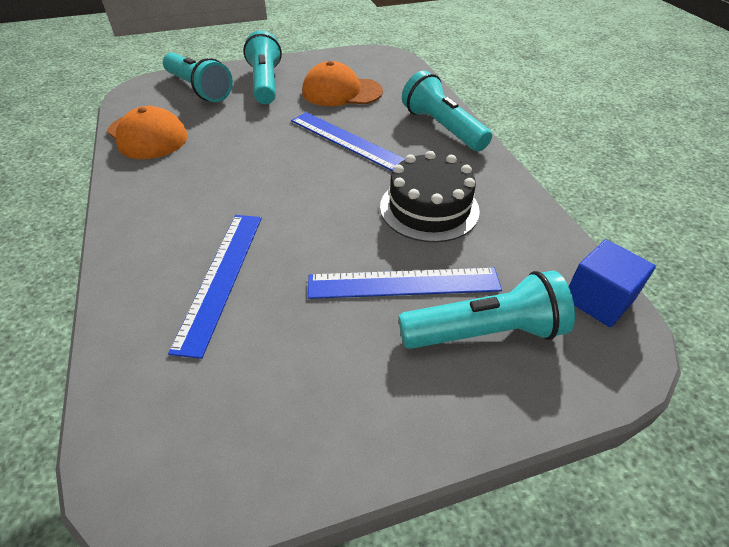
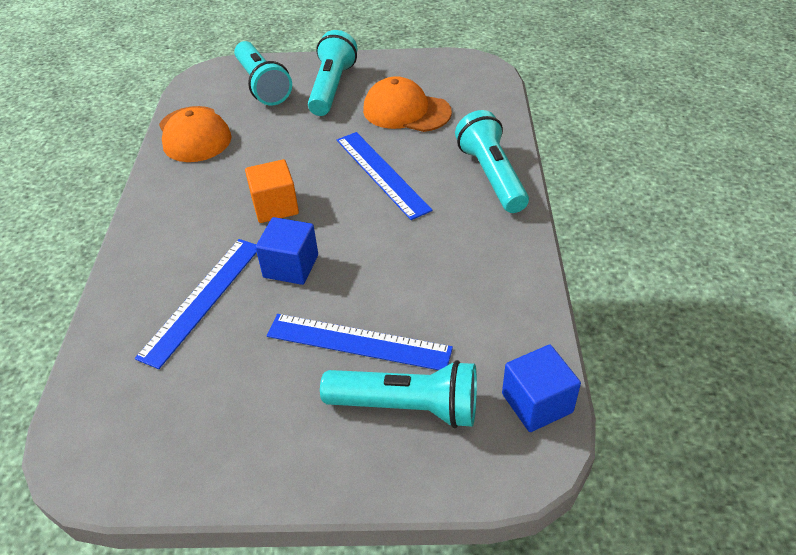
camera: 20 degrees right, 0 degrees up
black cake [380,151,480,242] -> none
none -> orange cube [245,159,299,223]
none -> blue cube [255,217,318,285]

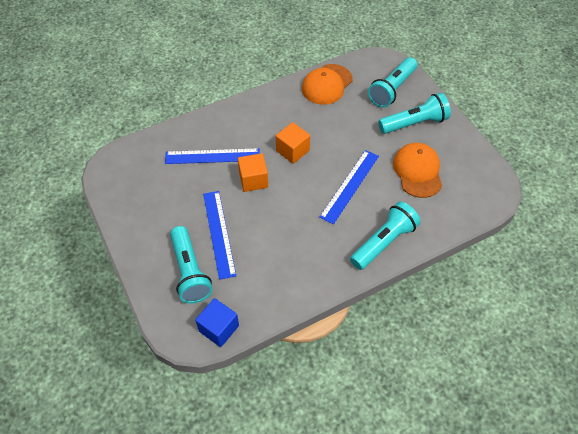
camera: 60 degrees right, 10 degrees up
blue cube [255,217,318,285] -> orange cube [238,153,268,192]

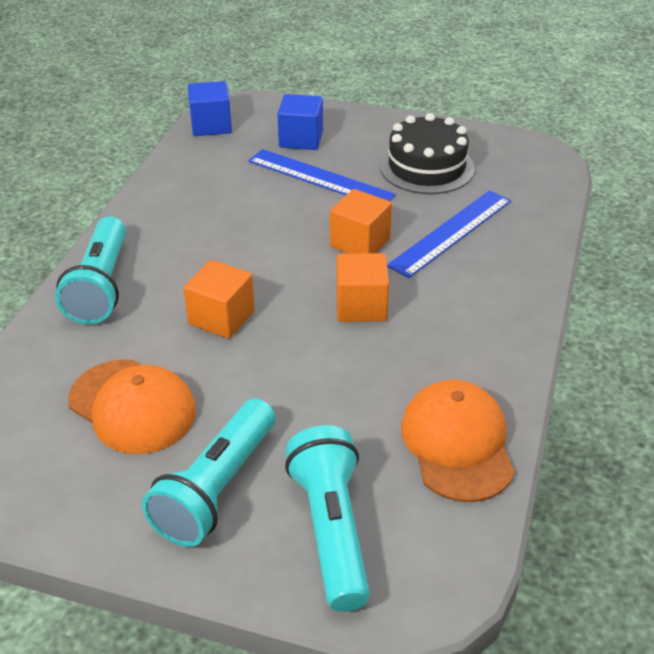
camera: 135 degrees right, 15 degrees down
turquoise flashlight [170,226,213,303] -> blue cube [277,94,323,150]
blue ruler [319,150,379,225] -> orange cube [183,260,255,339]
none -> black cake [380,113,475,194]

